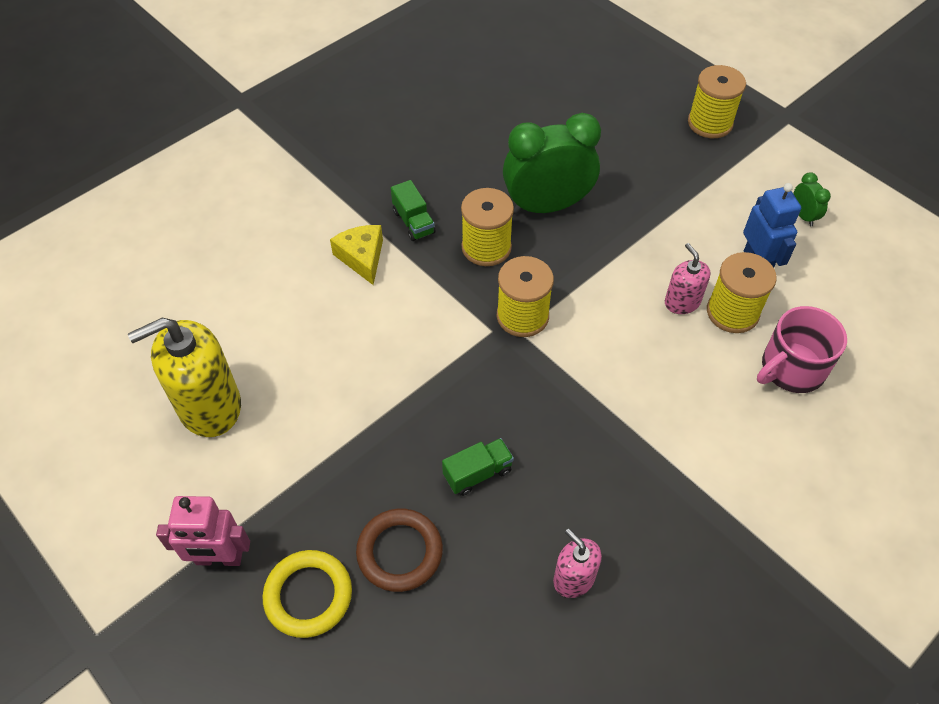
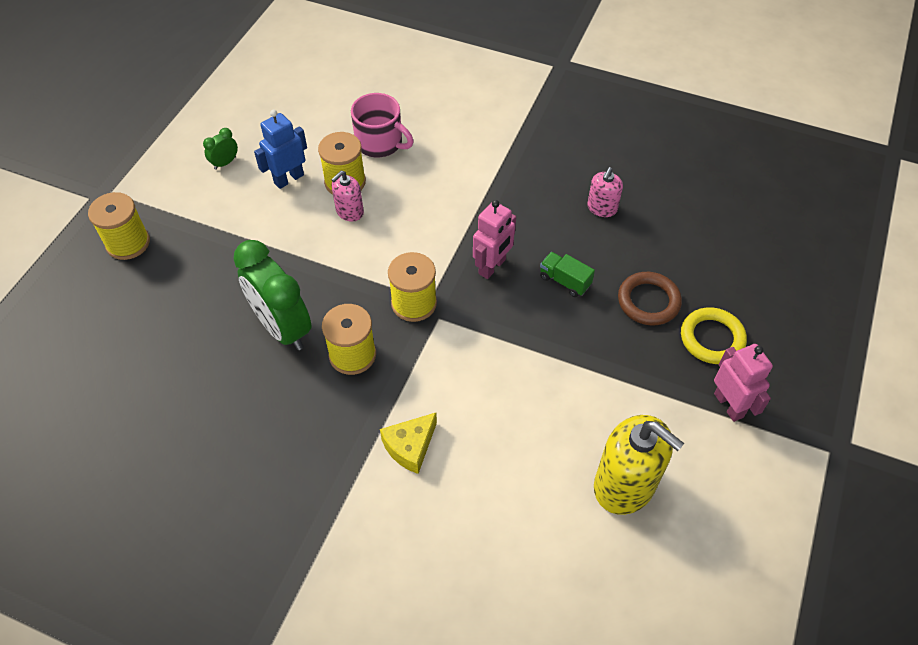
camera: 115 degrees left, 0 degrees up
green truck [391,180,435,241] -> none
none -> pink robot [473,200,516,279]

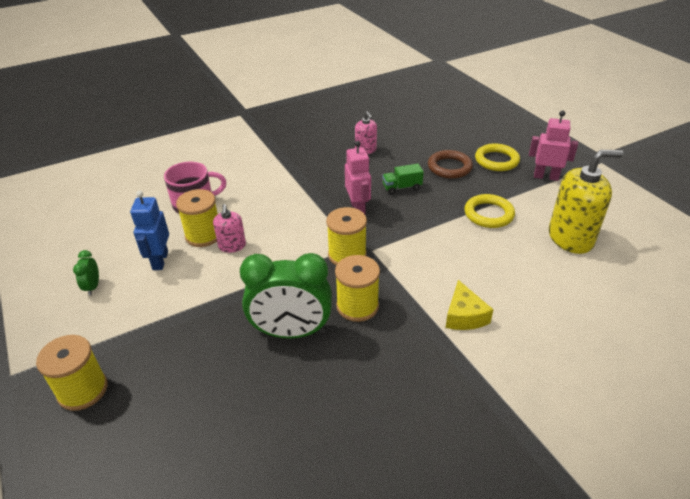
camera: 50 degrees left, 15 degrees down
none -> yellow ring [464,194,515,228]

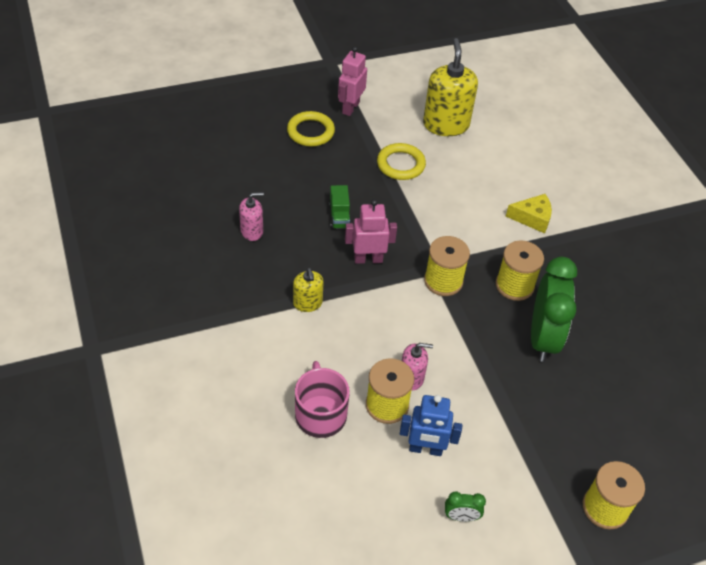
camera: 85 degrees left, 10 degrees up
brown ring [428,150,473,178] -> none
none -> yellow soap dispenser [293,268,324,312]

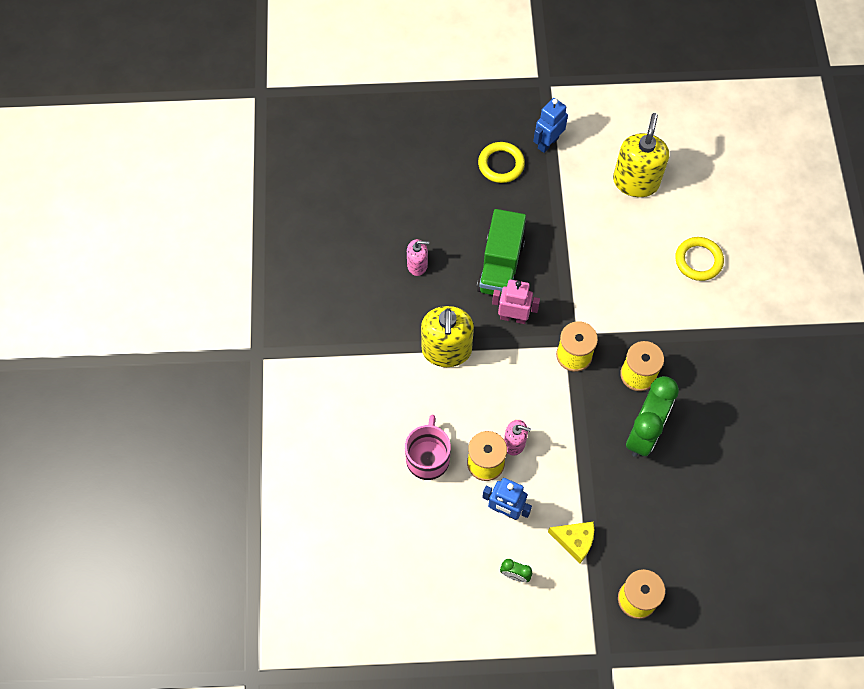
camera: 20 degrees right, 15 degrees up
yellow soap dispenser [293,268,324,312] -> yellow soap dispenser [421,306,474,367], size x1.90
green truck [329,185,351,229] -> green truck [477,209,526,297], size x1.99
pink robot [338,46,367,116] -> blue robot [533,98,568,153]
yellow ring [377,143,426,180] -> yellow ring moved to [675,237,724,281]
yellow cheese [506,194,552,233] -> yellow cheese moved to [548,522,594,563]

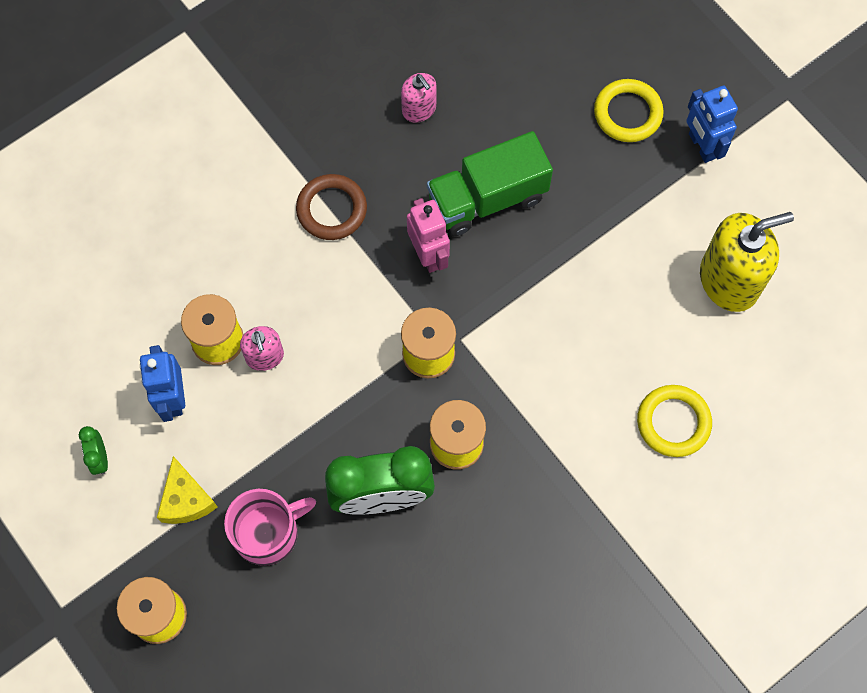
camera: 55 degrees right, 5 degrees up
pink mug [405,415,451,480] -> pink mug moved to [224,489,316,566]
yellow soap dispenser [421,306,474,367] -> brown ring [296,174,367,240]
blue robot [533,98,568,153] -> blue robot turned 120 degrees counterclockwise [686,86,738,163]

